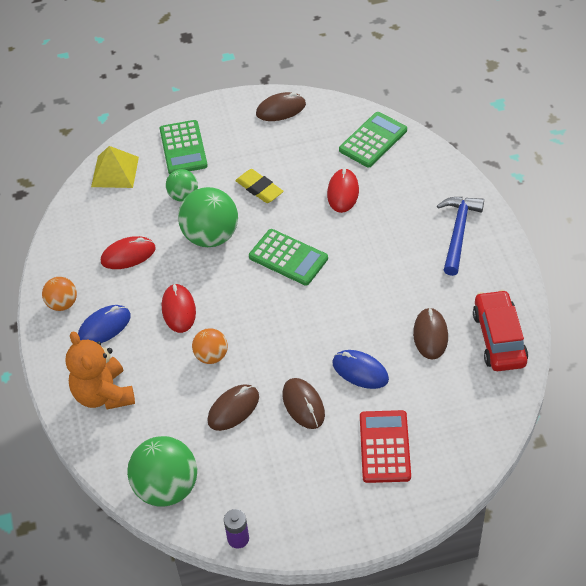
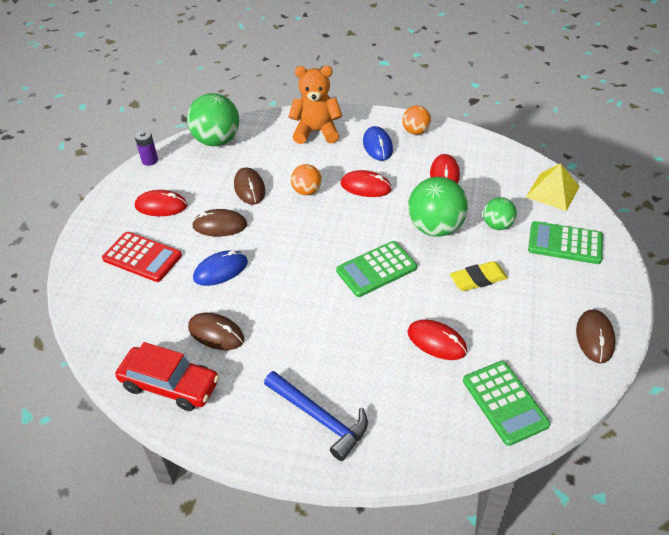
camera: 115 degrees right, 5 degrees down
none -> red mouse [135,190,187,216]

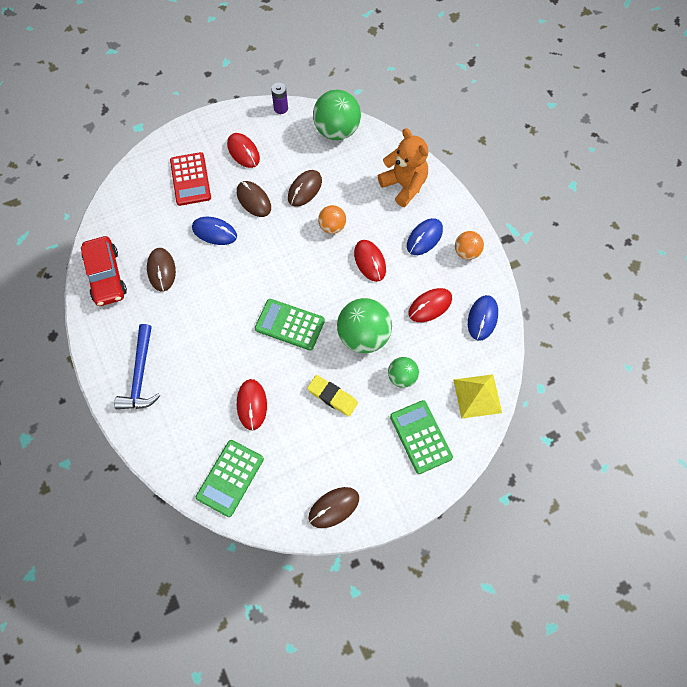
camera: 50 degrees right, 20 degrees up
none -> blue mouse [468,295,498,341]

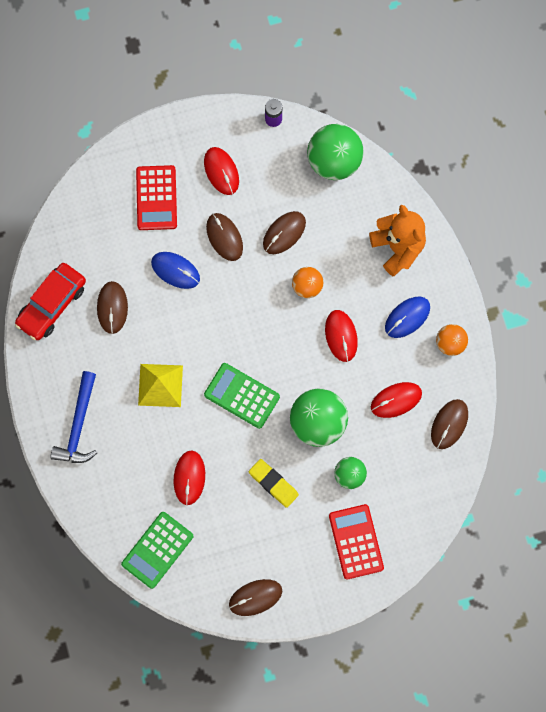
camera: 10 degrees right, 10 degrees up
red car [81,236,127,306] -> red car turned 45 degrees clockwise [15,263,86,340]
green calculator [390,400,453,474] -> red calculator [329,504,384,579]
yellow pyramid [453,374,502,419] -> yellow pyramid moved to [138,364,183,407]
blue mouse [468,295,498,341] -> brown mouse [431,399,468,449]

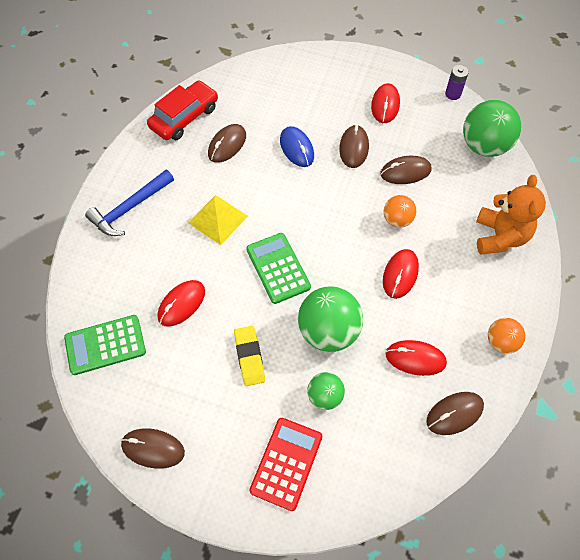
camera: 35 degrees right, 15 degrees down
red car [15,263,86,340] -> red car turned 150 degrees clockwise [147,80,218,140]
red calculator [136,165,177,230] -> none
blue mouse [385,297,430,338] -> none

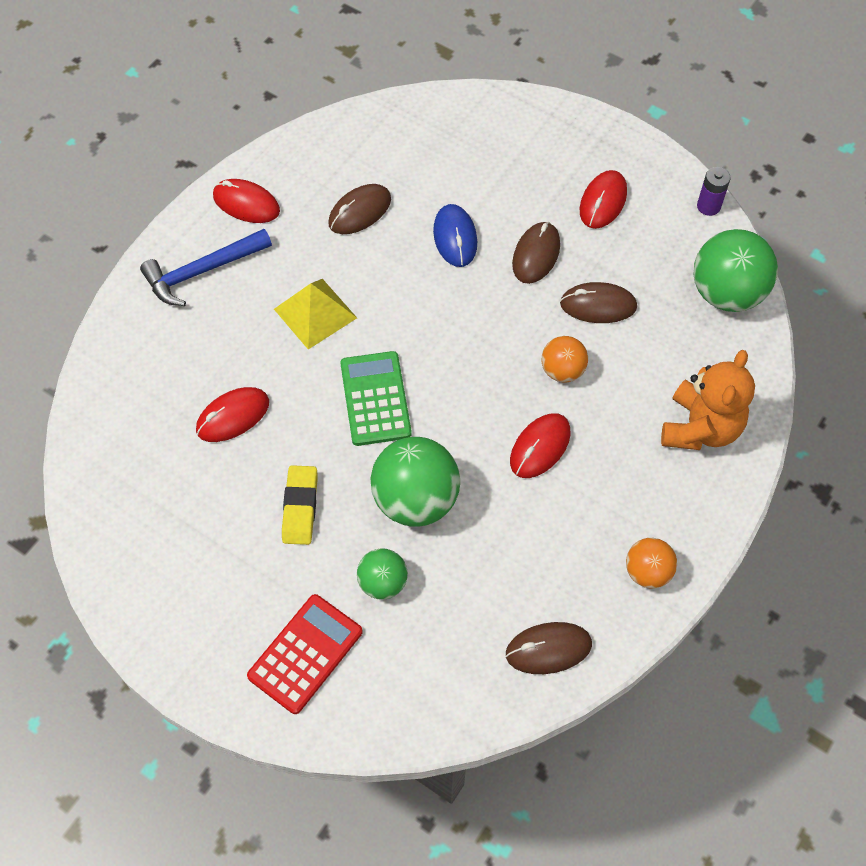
camera: 15 degrees right, 0 degrees up
green calculator [64,315,146,375] -> none
brown mouse [121,428,185,469] -> none
red car [147,80,218,140] -> none
red mouse [385,340,447,376] -> red mouse moved to [213,179,280,223]

